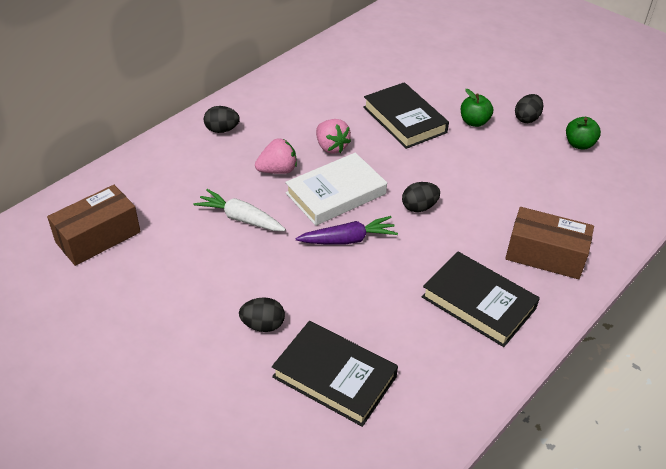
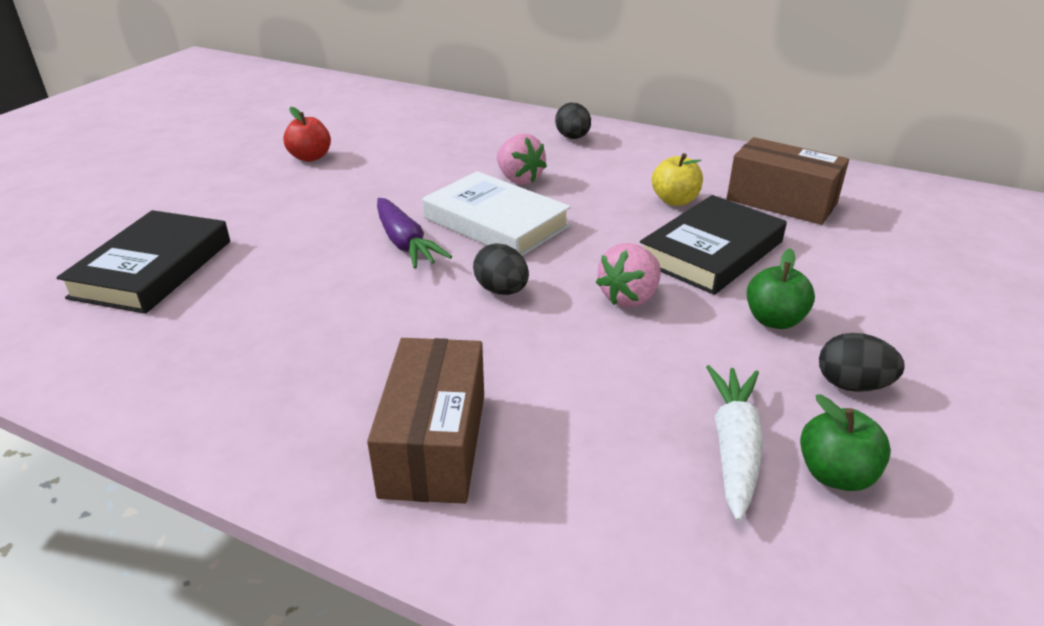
camera: 75 degrees right, 10 degrees down
brown box [47,185,141,266] -> brown box moved to [727,137,849,225]
white carrot [194,189,286,231] -> white carrot moved to [706,365,763,522]
black egg [239,297,285,332] -> none
pink strawberry [316,119,351,154] -> pink strawberry moved to [596,243,661,308]
black book [422,252,540,347] -> none
none -> red apple [283,107,331,162]
none -> yellow apple [652,153,703,206]

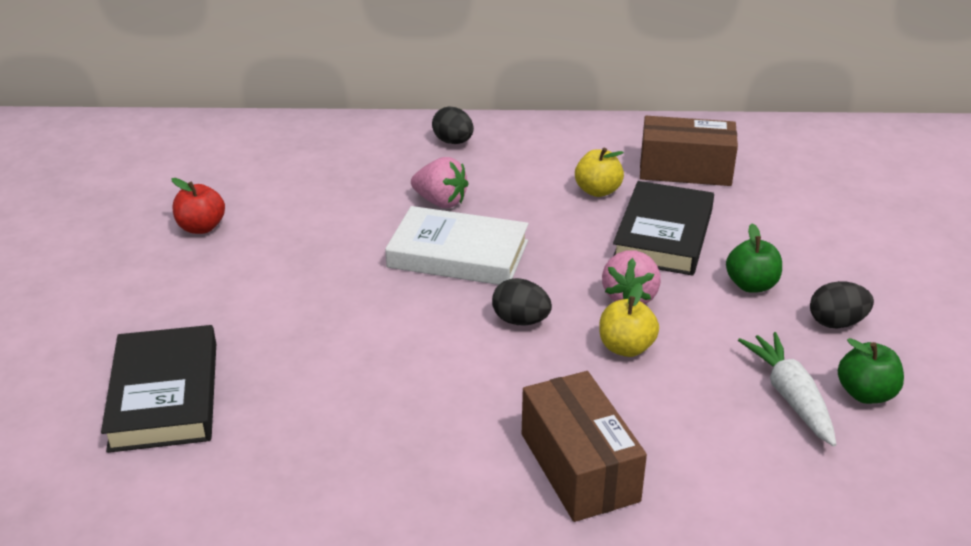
camera: 25 degrees left, 0 degrees up
purple carrot [377,198,452,269] -> none
none -> yellow apple [599,283,659,357]

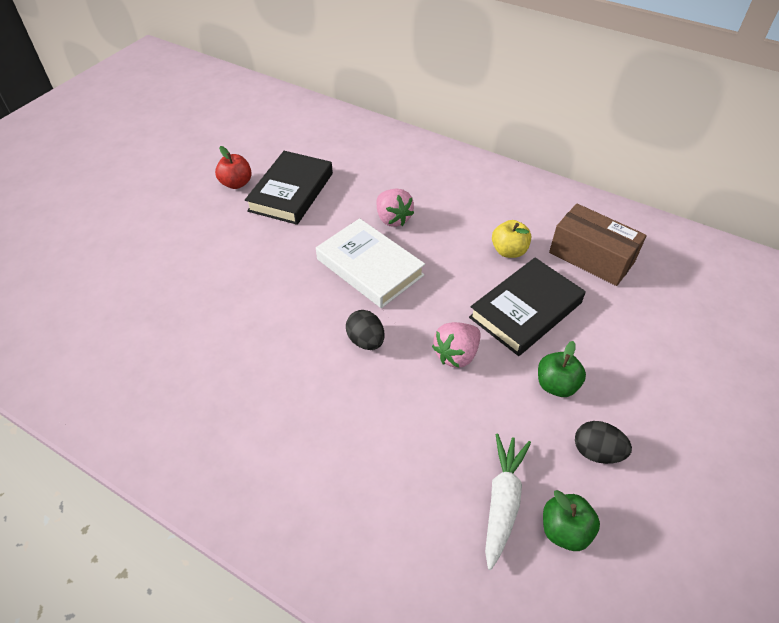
camera: 30 degrees right, 15 degrees up
black book [101,325,216,453] -> black book moved to [245,151,333,225]
black egg [432,107,474,144] -> none
brown box [522,371,647,522] -> none
yellow apple [599,283,659,357] -> none

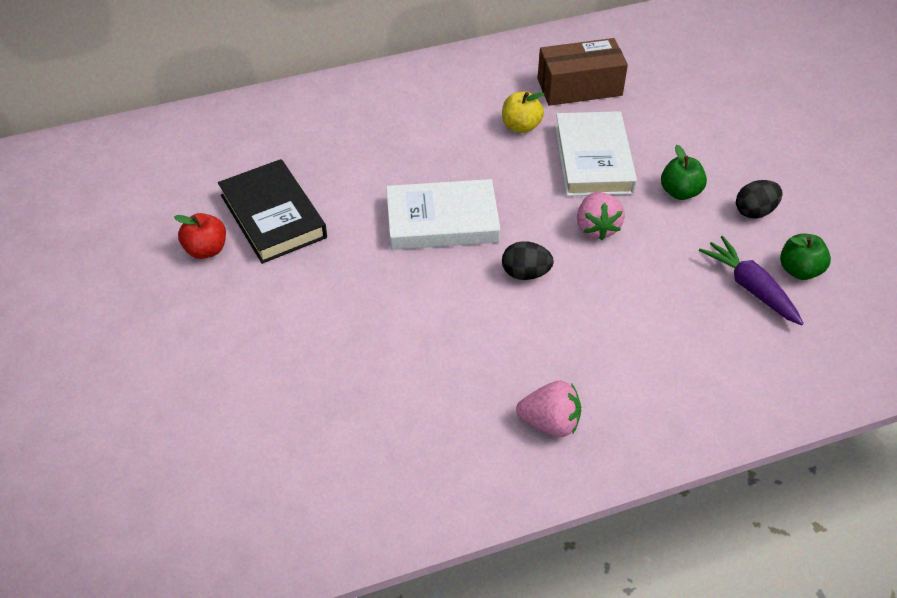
camera: 50 degrees left, 0 degrees up
pink strawberry [377,189,414,227] -> pink strawberry moved to [516,381,581,437]
black book [469,258,586,356] -> white book [555,111,637,196]
white carrot [485,434,531,570] -> purple carrot [699,236,804,325]

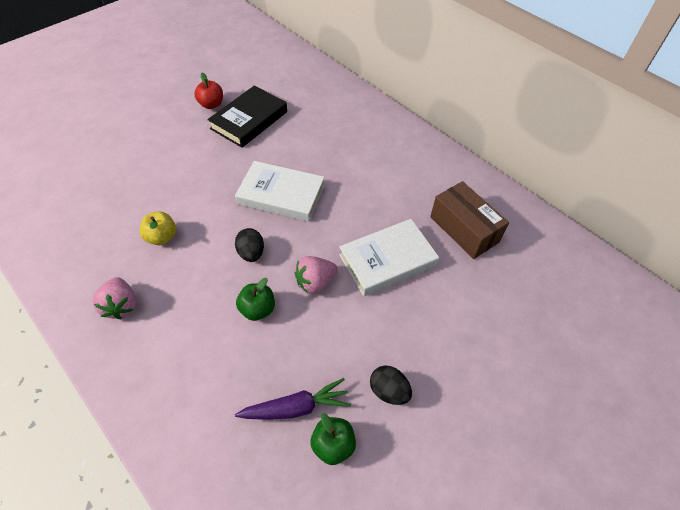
camera: 65 degrees right, 5 degrees up
white book [386,179,500,250] -> white book turned 45 degrees counterclockwise [235,161,325,222]
yellow apple [502,92,544,133] -> yellow apple moved to [139,212,176,245]
green apple [661,145,707,200] -> green apple moved to [236,278,275,321]
purple carrot [699,236,804,325] -> purple carrot turned 45 degrees clockwise [235,378,351,420]

